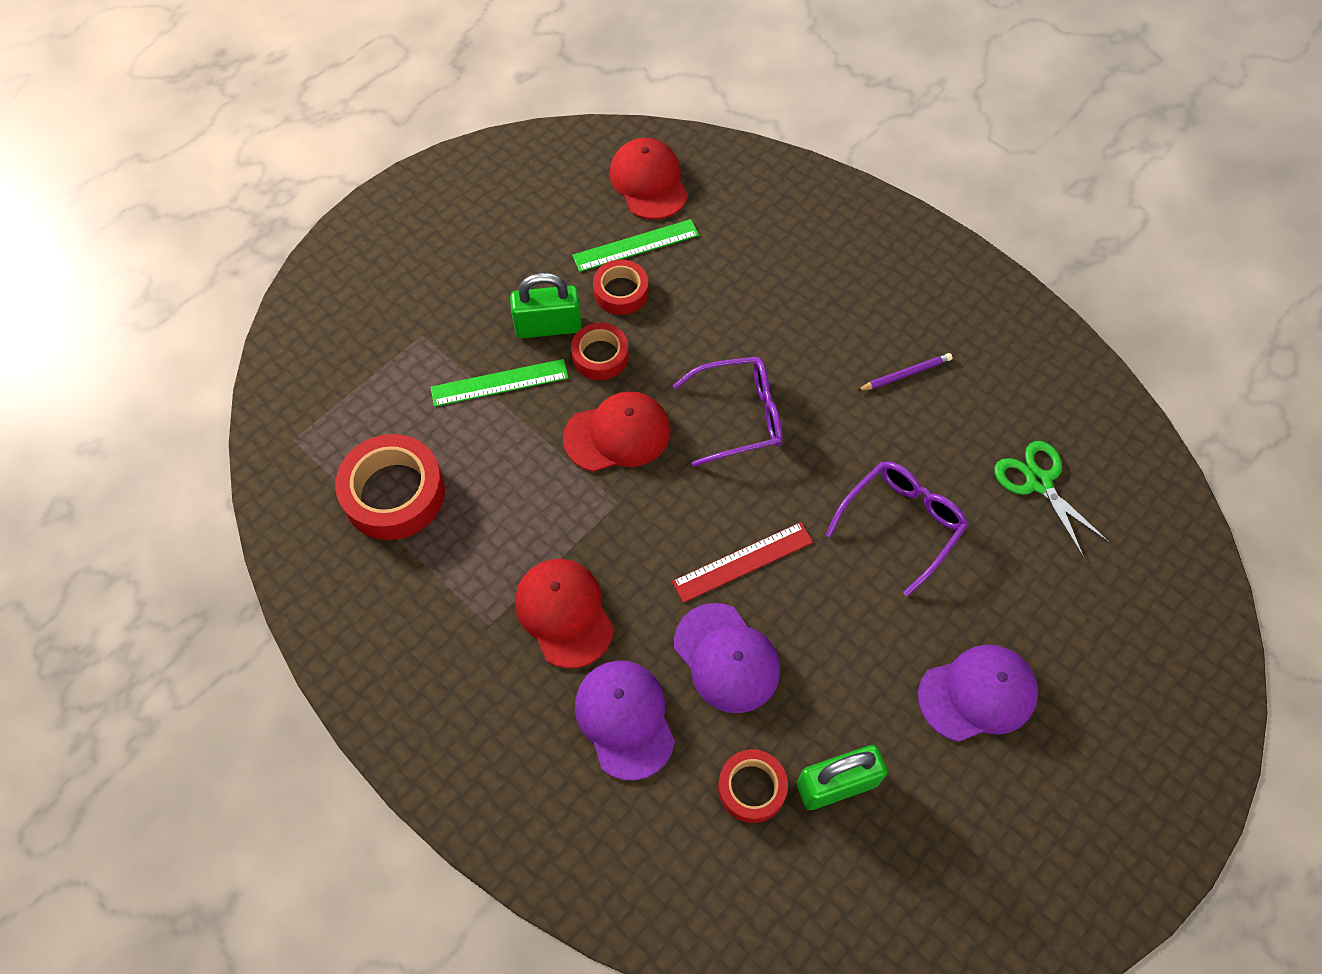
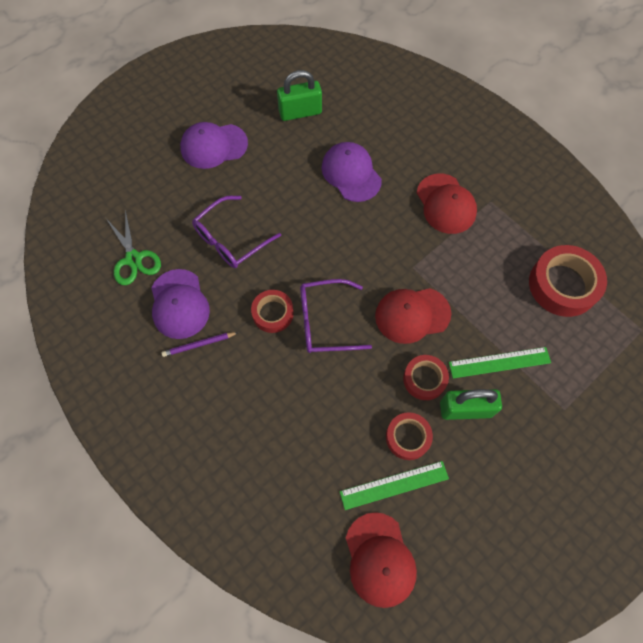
camera: 175 degrees left, 5 degrees up
purple cap [575,660,675,781] -> purple cap moved to [151,269,210,339]
red ruler [672,522,813,603] -> none
red tape [718,749,788,823] -> red tape moved to [251,290,294,333]

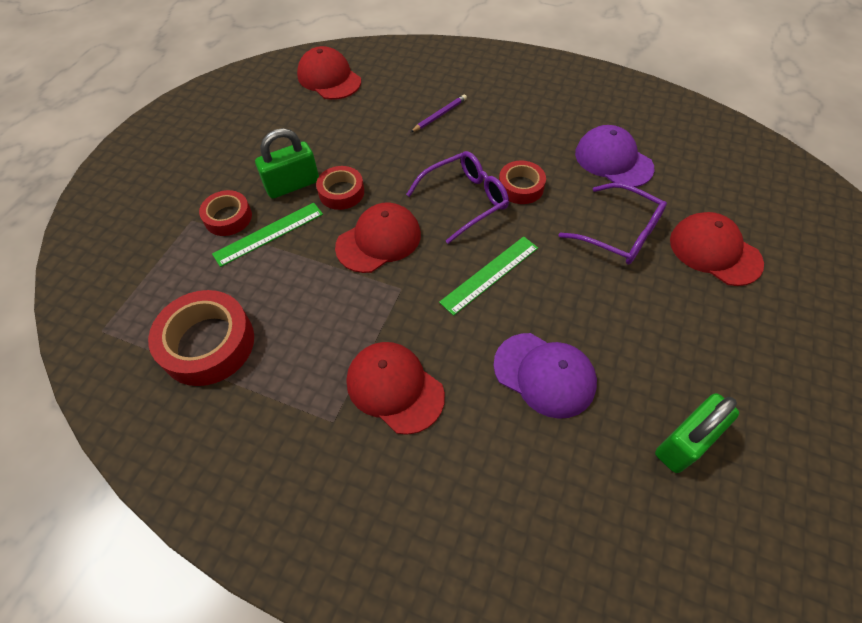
camera: 155 degrees right, 10 degrees down
green scissors [107,210,161,285] -> none
purple pencil [161,332,239,357] -> purple pencil moved to [410,94,467,133]
purple cap [180,122,248,169] -> none
purple glasses [192,196,281,268] -> purple glasses turned 105 degrees clockwise [559,183,667,265]
green ruler [340,461,449,510] -> green ruler moved to [439,236,538,316]
red tape [386,412,433,460] -> red tape moved to [199,190,252,236]
none -> red cap [670,212,764,286]

